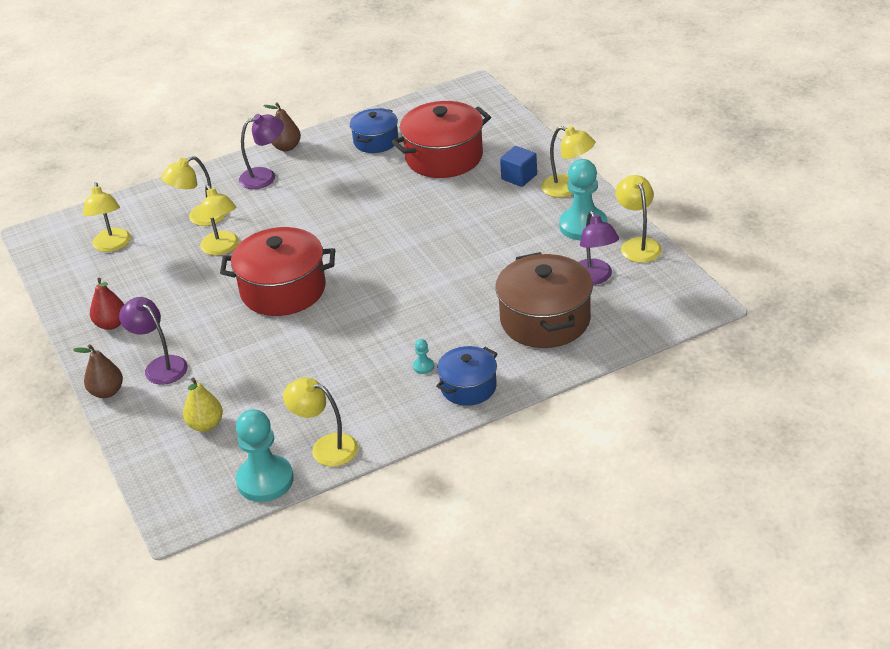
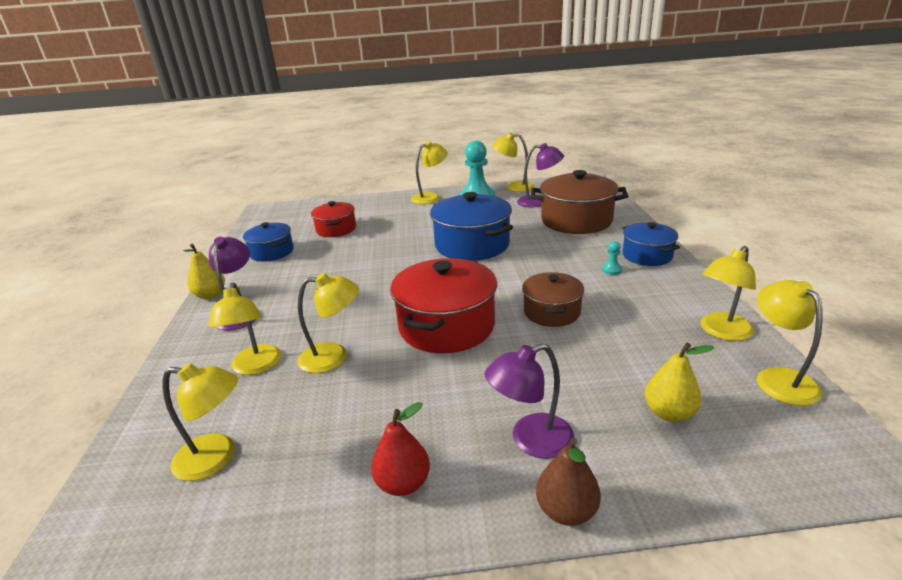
camera: 70 degrees left, 10 degrees down
turquoise pawn [236,409,294,502] -> yellow lamp [757,280,823,406]
brown pear [264,102,301,151] -> yellow pear [183,244,225,299]
red pot [392,101,491,178] -> red pot [311,201,356,237], size x0.59
blue cube [500,146,537,187] -> none
none -> blue pot [430,192,513,261]
none -> brown pot [522,272,584,327]

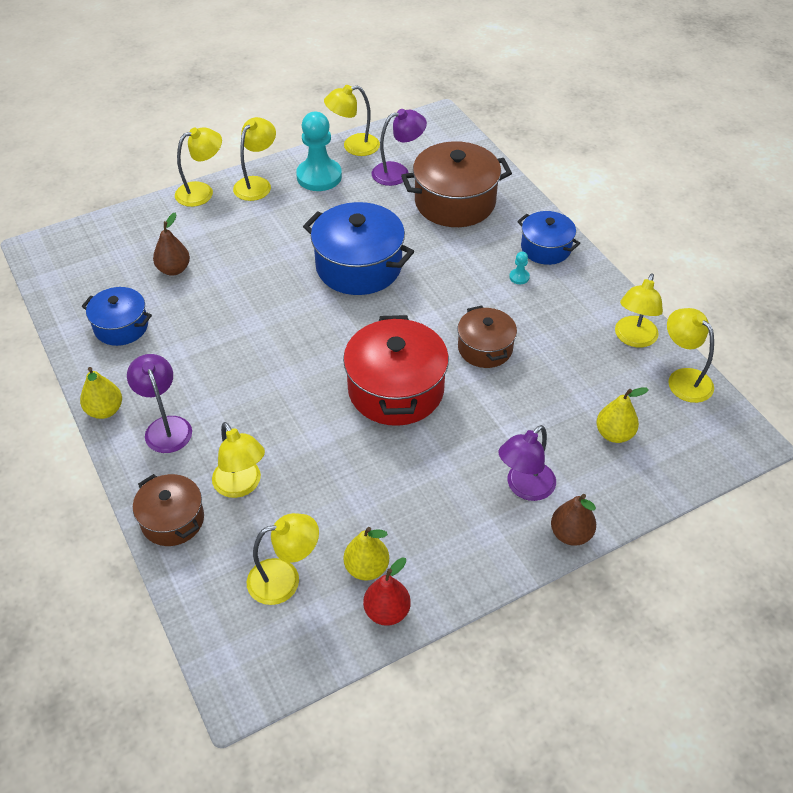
camera: 25 degrees left, 20 degrees up
yellow lamp [298,273,359,373] -> yellow lamp moved to [175,127,222,207]
red pot [311,201,356,237] -> brown pear [153,213,190,276]
red pear [371,402,430,496] -> red pear moved to [363,557,411,626]
none -> brown pot [133,474,204,546]
none -> yellow pear [344,527,389,580]

